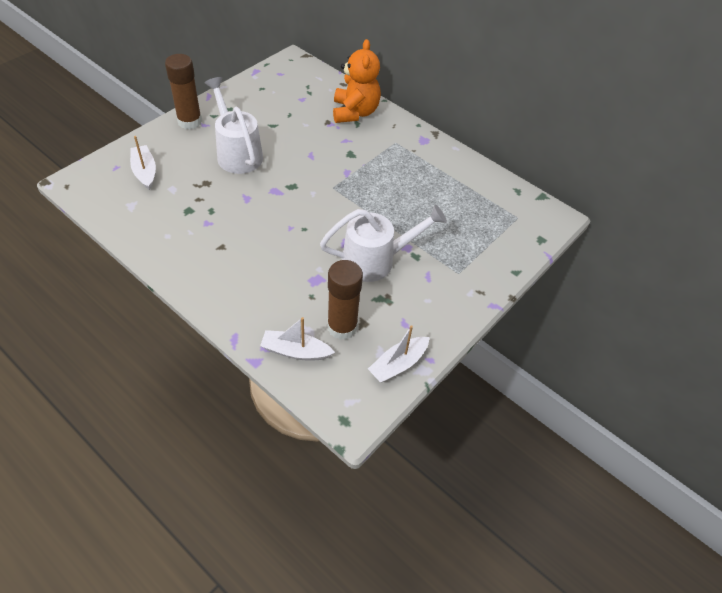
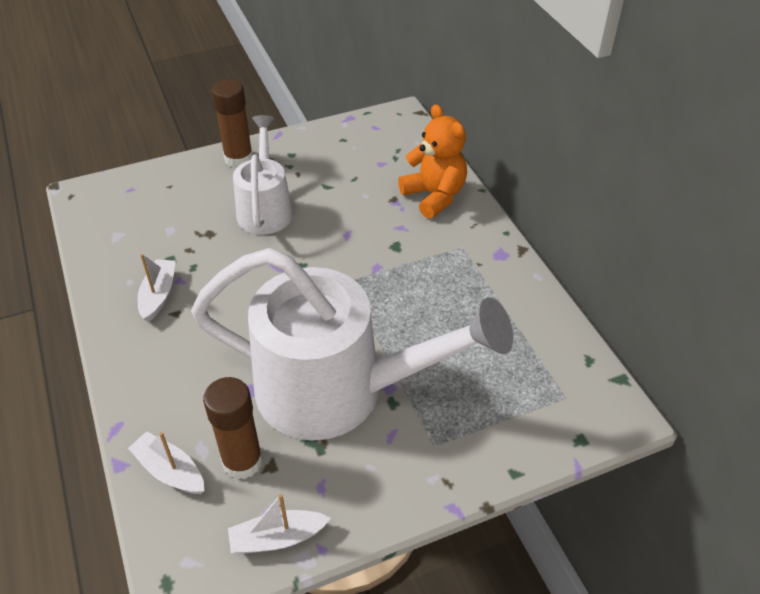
camera: 30 degrees right, 5 degrees down
white boat [130,136,156,190] -> white boat moved to [137,254,176,322]
white watering can [320,204,447,282] -> white watering can [191,248,513,440], size x1.83
orange teddy bear [333,39,381,123] -> orange teddy bear turned 60 degrees counterclockwise [398,104,467,219]

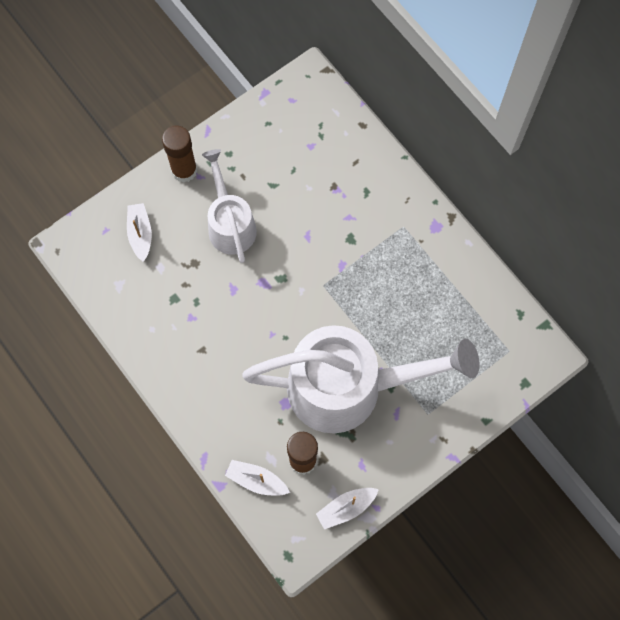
camera: 15 degrees left, 25 degrees up
white boat [137,254,176,322] -> white boat moved to [127,203,152,262]
orange teddy bear [398,104,467,219] -> none

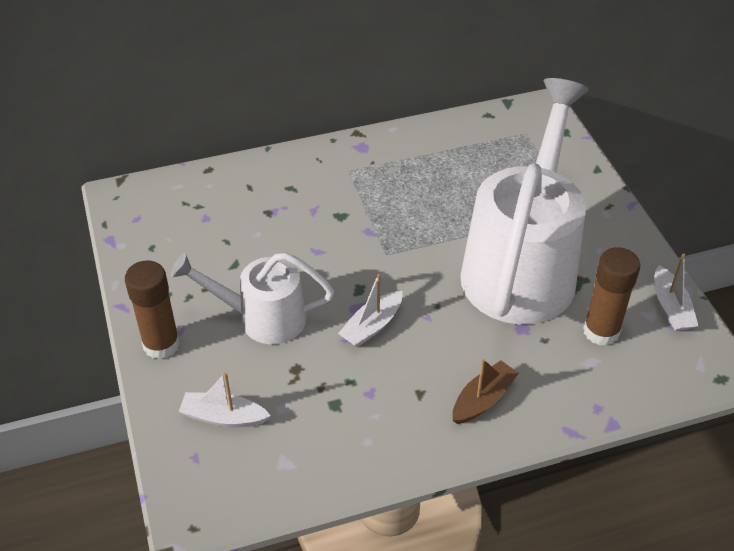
camera: 70 degrees left, 25 degrees down
white boat [225,460,290,496] -> white boat moved to [338,274,403,347]
none -> brown boat [452,359,519,424]

